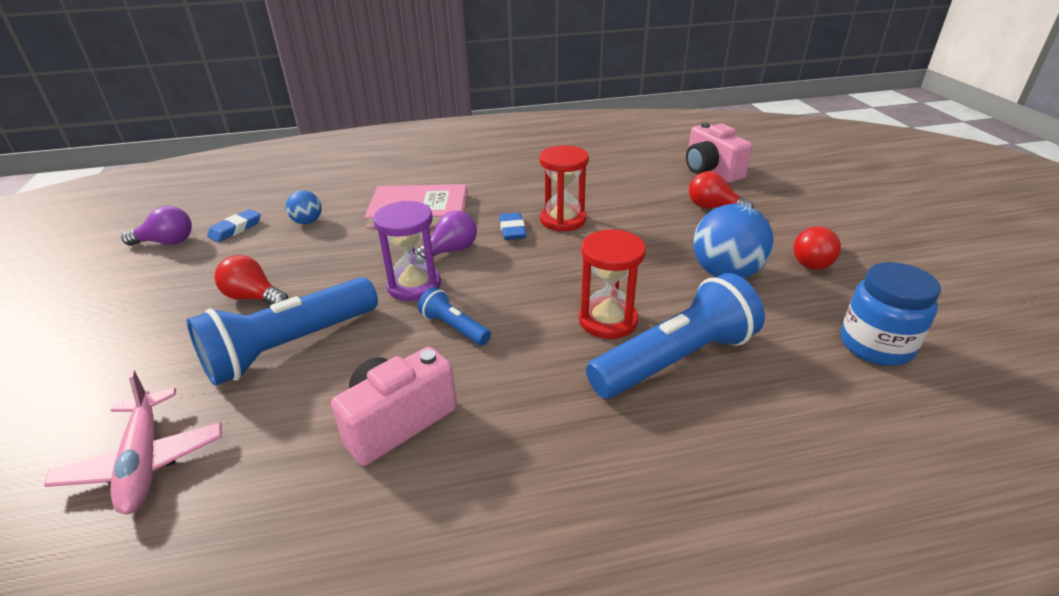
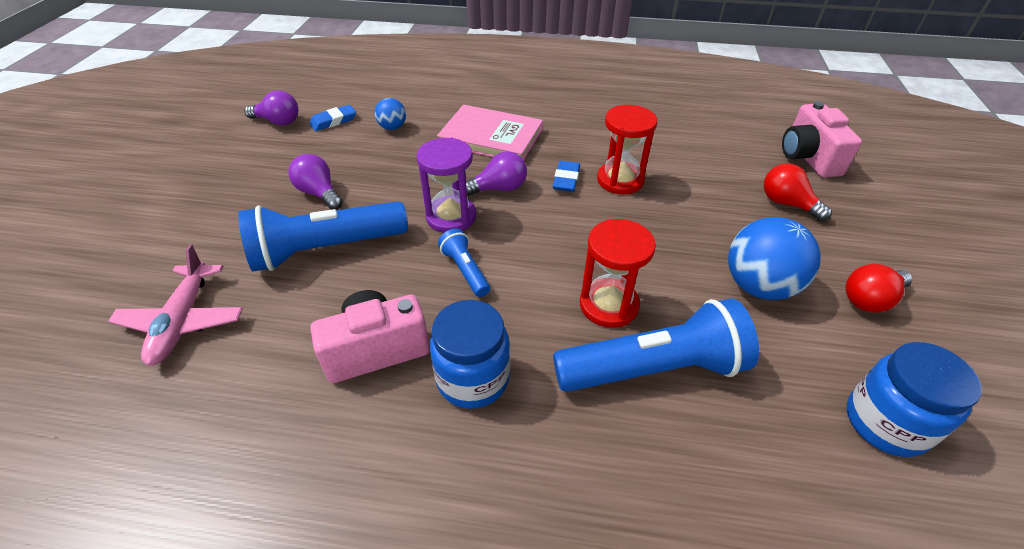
camera: 20 degrees right, 10 degrees up
red light bulb [214,255,289,305] -> purple light bulb [288,154,343,210]
none -> blue jar [430,300,510,409]

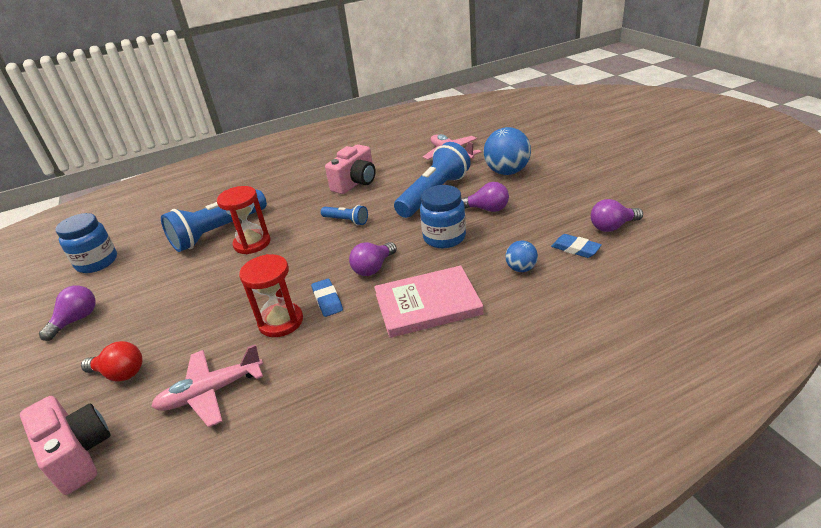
camera: 150 degrees right, 10 degrees down
blue eraser [309,105,356,131] -> blue eraser turned 75 degrees counterclockwise [551,234,602,258]
purple hourglass [417,138,476,233] -> none
blue jar [430,300,510,409] -> blue jar moved to [420,185,466,248]
blue ball [728,217,821,300] -> blue ball moved to [484,127,531,175]
red light bulb [845,264,912,313] -> purple light bulb [39,286,96,341]
none -> pink plane [151,344,263,428]

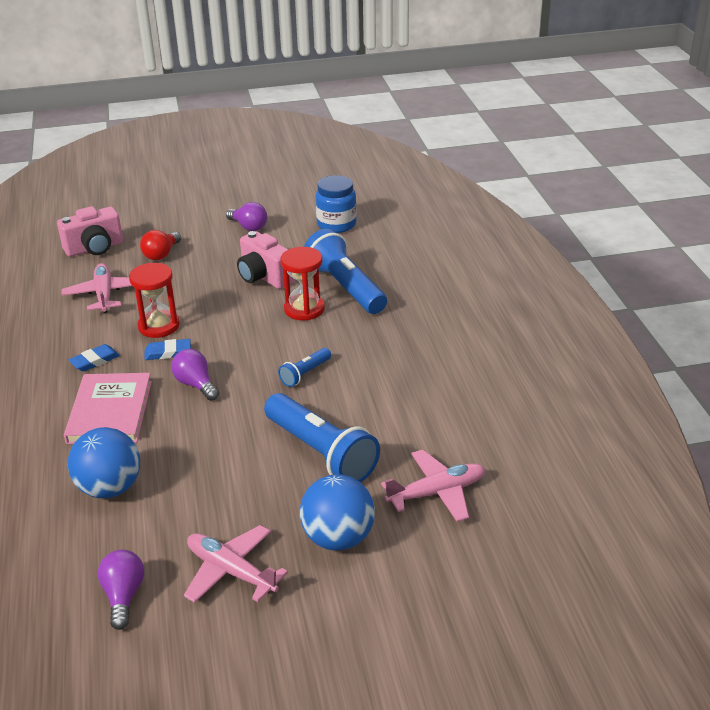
camera: 100 degrees right, 0 degrees up
pink camera [325,144,376,194] -> pink camera moved to [237,231,295,289]
blue jar [420,185,466,248] -> none
purple light bulb [461,182,509,212] -> none
blue ball [506,241,538,272] -> blue ball [68,427,140,498], size x1.89
blue eraser [551,234,602,258] -> blue eraser moved to [69,344,120,372]
none -> pink plane [184,525,288,603]

